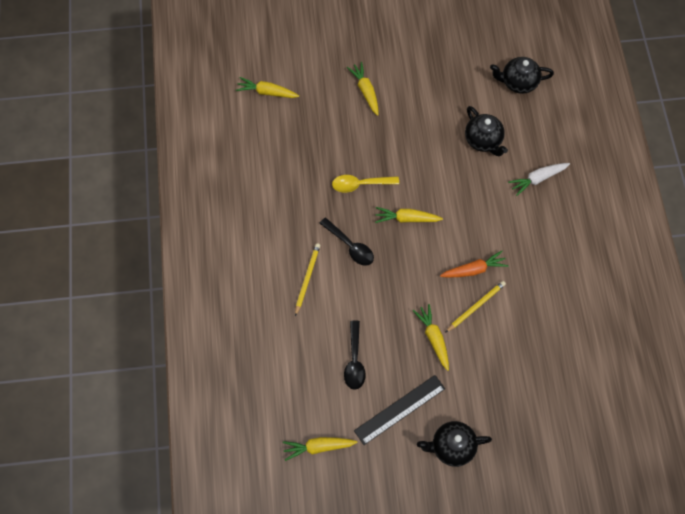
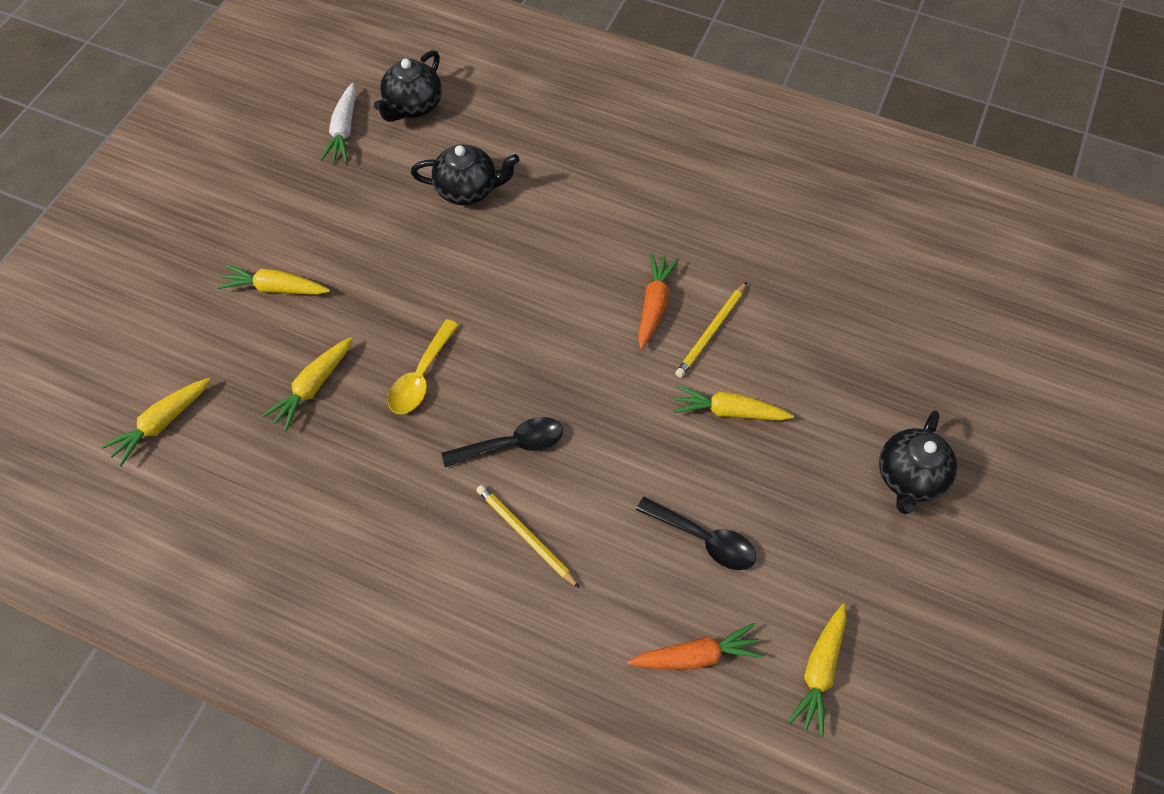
camera: 60 degrees left, 5 degrees down
black ruler [354,375,445,445] -> none
yellow carrot [375,207,443,223] -> yellow carrot moved to [262,337,353,431]
yellow pencil [445,281,506,333] -> yellow pencil turned 135 degrees counterclockwise [675,282,747,378]
white carrot [508,163,570,196] -> white carrot moved to [320,83,356,162]
none -> orange carrot [627,623,764,669]

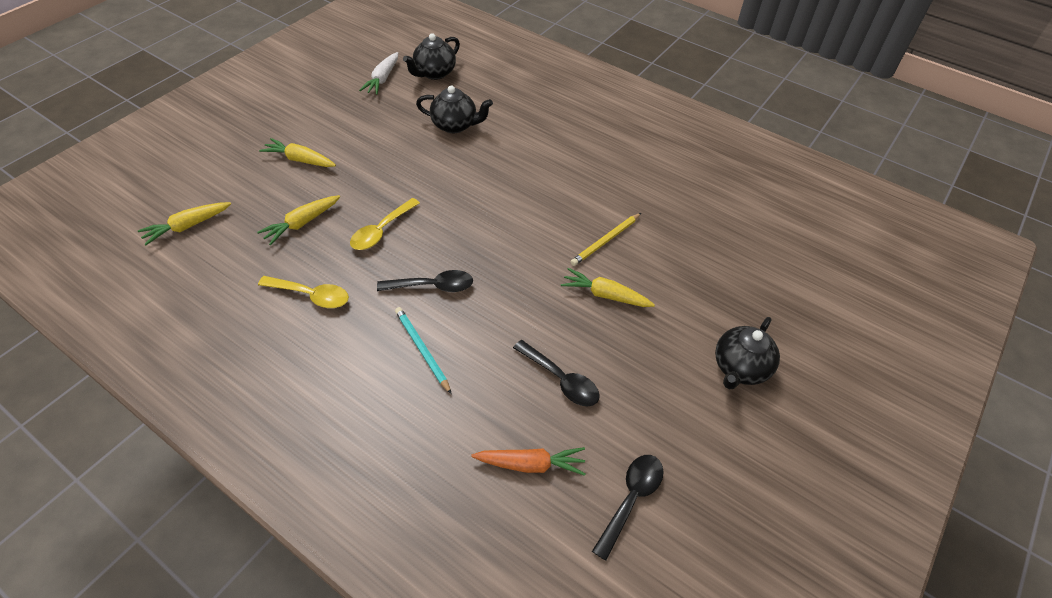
camera: 10 degrees right, 10 degrees down
yellow pencil [476,485,580,588] -> turquoise pencil [395,307,452,394]
orange carrot [638,253,679,349] -> none
yellow carrot [788,604,846,737] -> black spoon [592,455,664,561]
none -> yellow spoon [258,276,349,308]

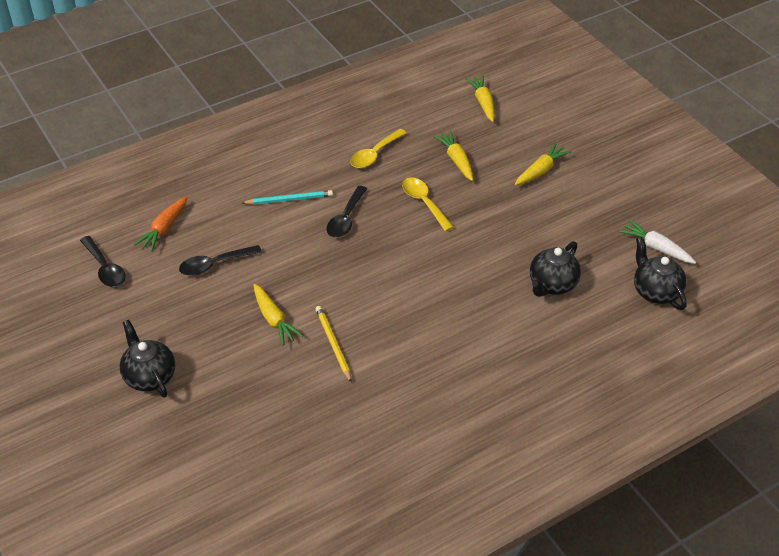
camera: 115 degrees right, 5 degrees down
yellow carrot [561,268,655,307] -> yellow carrot turned 105 degrees clockwise [254,284,303,346]

